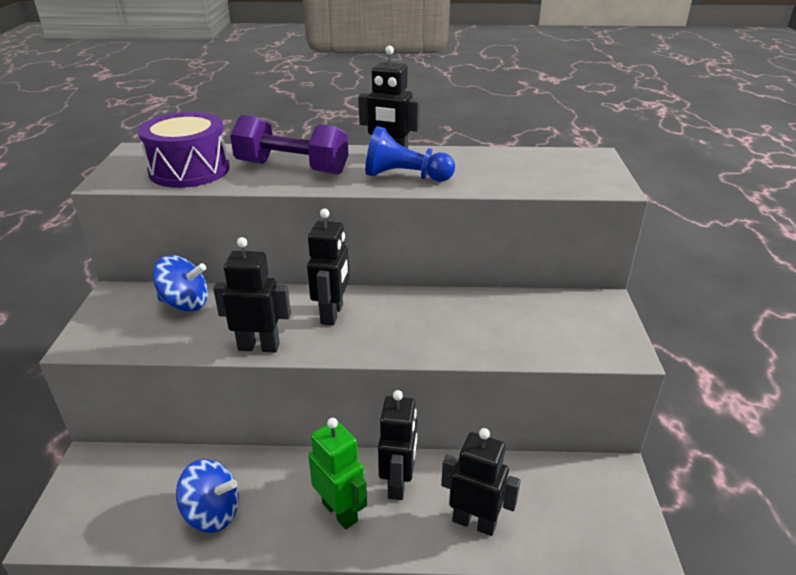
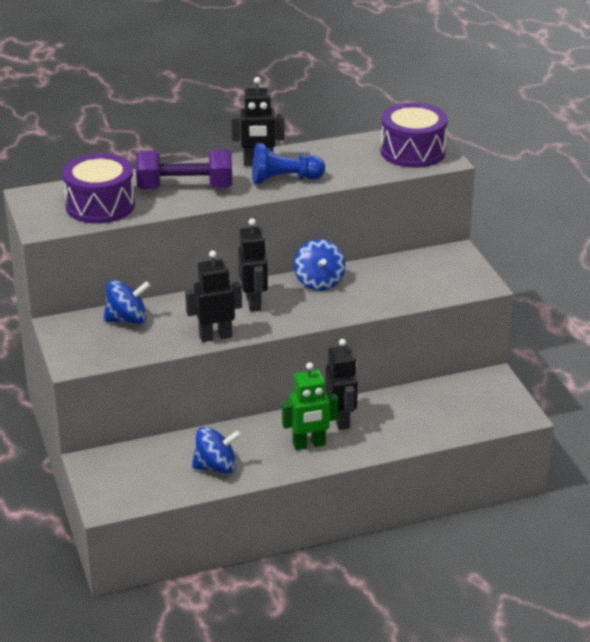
camera: 20 degrees left, 0 degrees up
green robot [308,418,367,529] -> green robot turned 135 degrees clockwise [282,362,338,450]
black robot [441,428,521,536] -> none
none -> blue spinning top [294,239,345,291]
none -> purple drum [381,103,448,168]

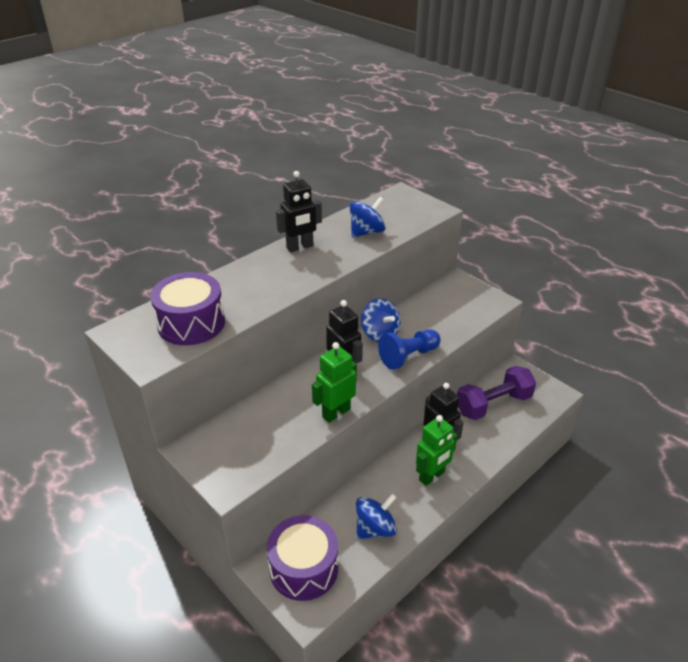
camera: 25 degrees left, 5 degrees up
blue spinning top [103,280,150,324] -> blue spinning top moved to [350,197,386,237]
purple dumbbell [136,150,232,189] -> purple dumbbell moved to [457,366,536,420]
black robot [185,250,242,342] -> green robot [312,342,357,423]
blue pawn [252,143,325,184] -> blue pawn moved to [378,329,441,370]
purple drum [381,103,448,168] -> purple drum moved to [267,515,338,601]

